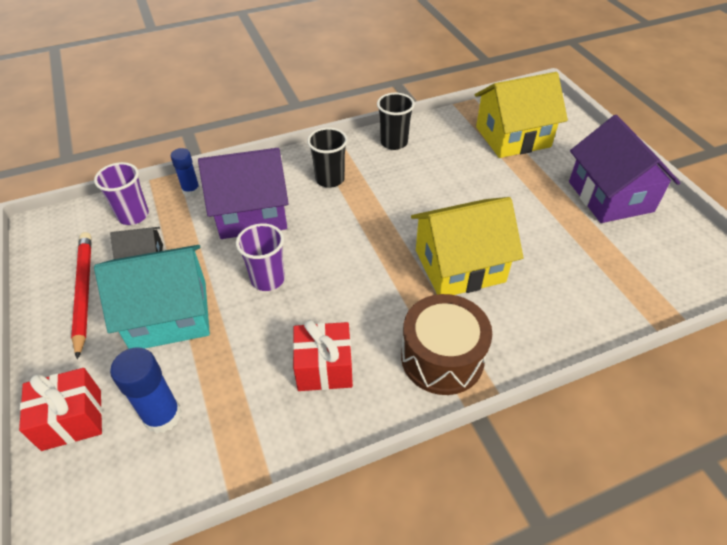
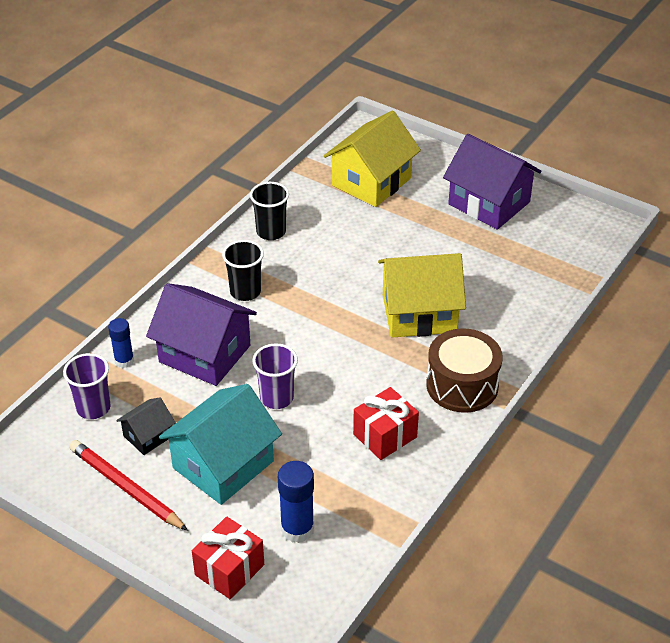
camera: 35 degrees left, 5 degrees down
purple house [198,148,289,239] -> purple house turned 75 degrees clockwise [146,283,257,386]
yellow house [411,197,523,295] -> yellow house turned 45 degrees clockwise [378,253,466,338]

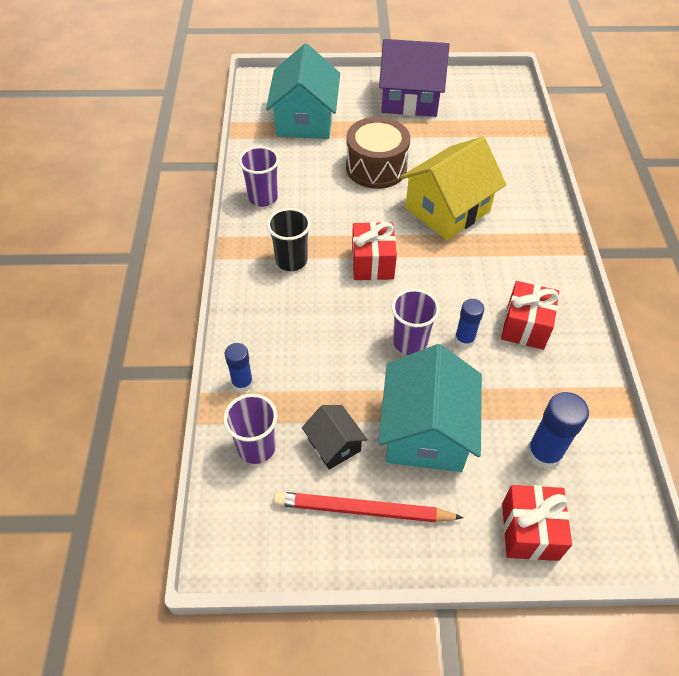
camera: 35 degrees left, 10 degrees up
black house [116,398,176,455] -> black house turned 45 degrees counterclockwise [302,405,367,470]
purple house [146,283,257,386] -> none
black cup [250,182,289,240] -> purple cup [239,146,279,207]
yellow house [324,110,421,207] -> turquoise house [266,43,340,139]
brown drum [426,328,503,413] -> brown drum moved to [346,117,410,189]
none -> red gift [352,222,397,280]
none -> blue glue stick [454,299,484,348]

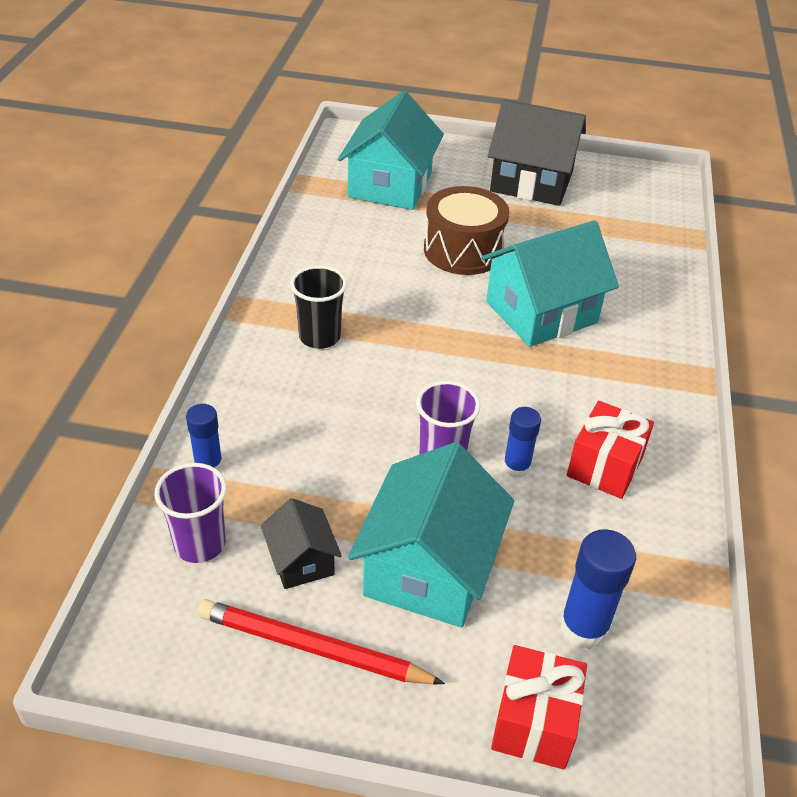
camera: 10 degrees right, 10 degrees down
purple cup [239,146,279,207] -> none
red gift [352,222,397,280] -> none
purple house [379,39,449,117] -> black house [488,99,586,206]
yellow house [400,136,506,240] -> turquoise house [481,220,619,347]

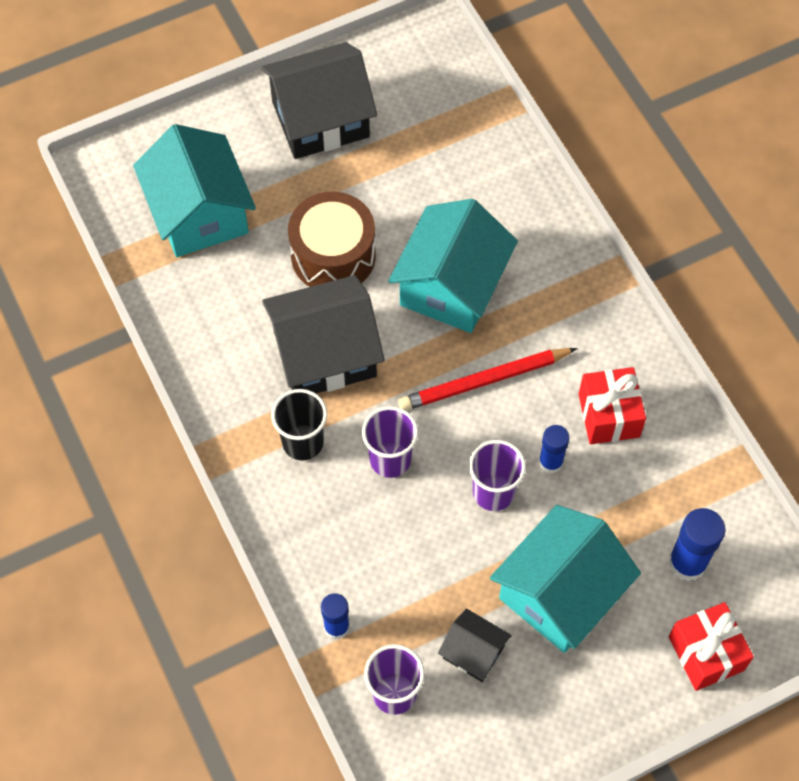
camera: 35 degrees left, 20 degrees up
red pencil [197,599,445,685] -> red pencil moved to [398,348,577,411]
turquoise house [348,442,514,628] -> turquoise house turned 60 degrees clockwise [490,505,641,653]
none -> black house [262,275,385,393]
none -> purple cup [362,406,418,478]

